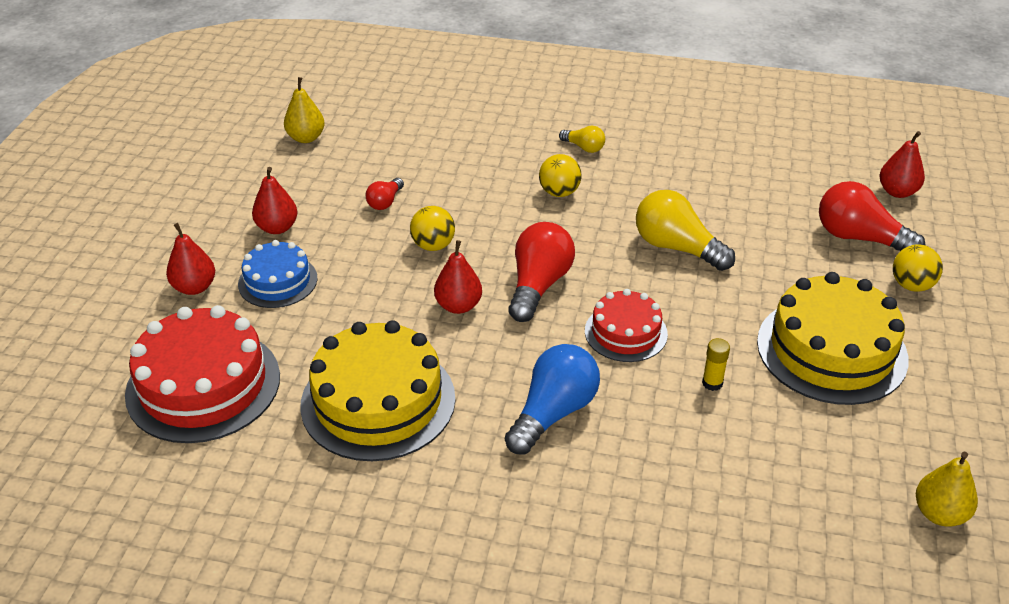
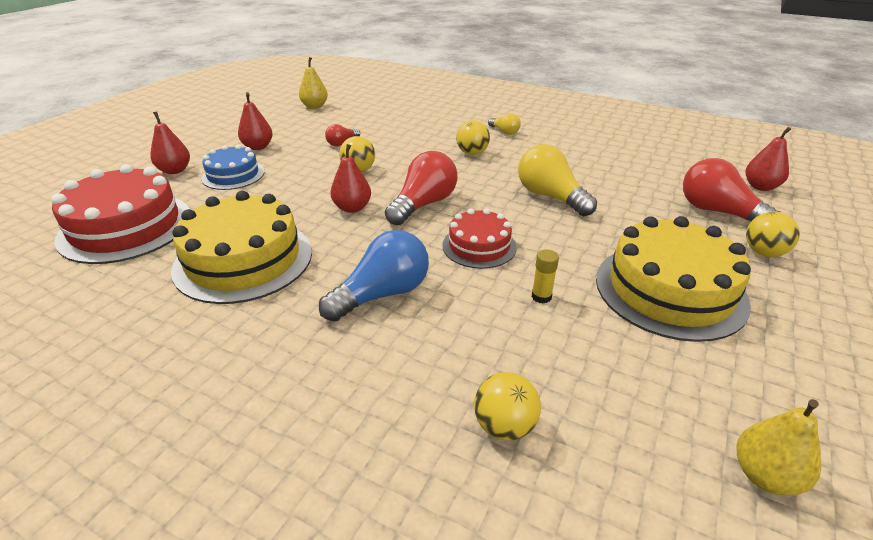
camera: 15 degrees right, 5 degrees down
none -> yellow ball [474,372,541,441]

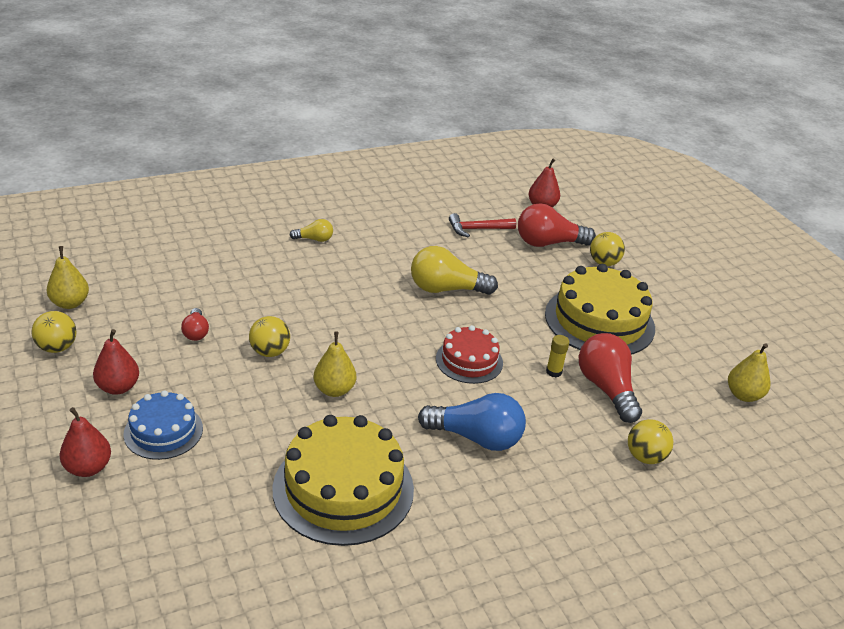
camera: 55 degrees left, 0 degrees up
red cake [51,164,190,264] -> none
blue light bulb [319,230,429,322] -> blue light bulb turned 105 degrees clockwise [418,393,526,451]
red pear [330,144,371,213] -> yellow pear [314,332,356,397]
red light bulb [385,151,457,225] -> red light bulb moved to [579,333,642,423]
yellow ball [456,120,490,155] -> yellow ball moved to [31,311,77,353]
none -> red hammer [449,213,516,238]

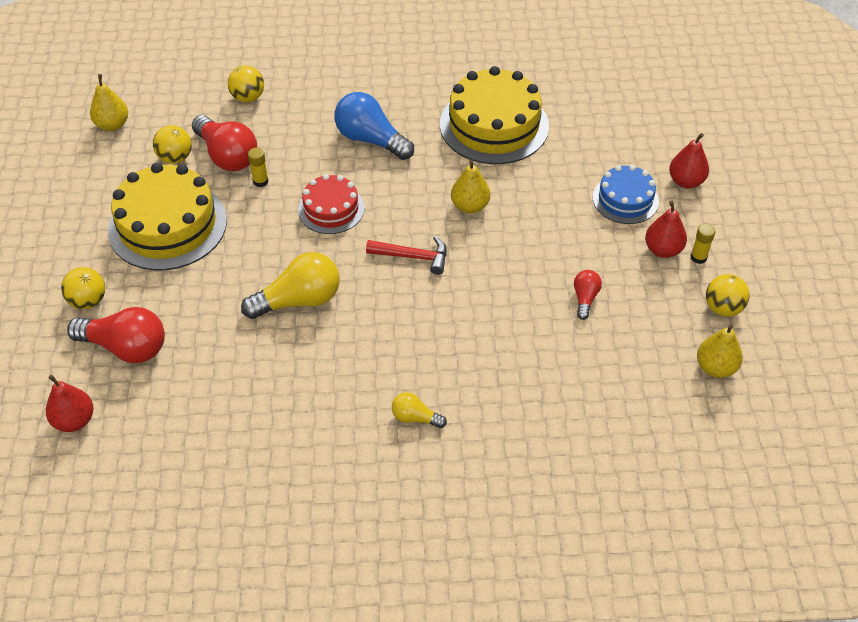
camera: 155 degrees left, 15 degrees up
yellow ball [249,316,290,357] -> yellow ball moved to [153,125,192,164]
yellow light bulb [411,246,498,295] -> yellow light bulb turned 45 degrees counterclockwise [241,252,340,319]
red hammer [449,213,516,238] -> red hammer moved to [366,236,447,275]
red light bulb [579,333,642,423] -> red light bulb turned 45 degrees counterclockwise [192,115,257,171]
none -> yellow glue stick [691,224,715,264]

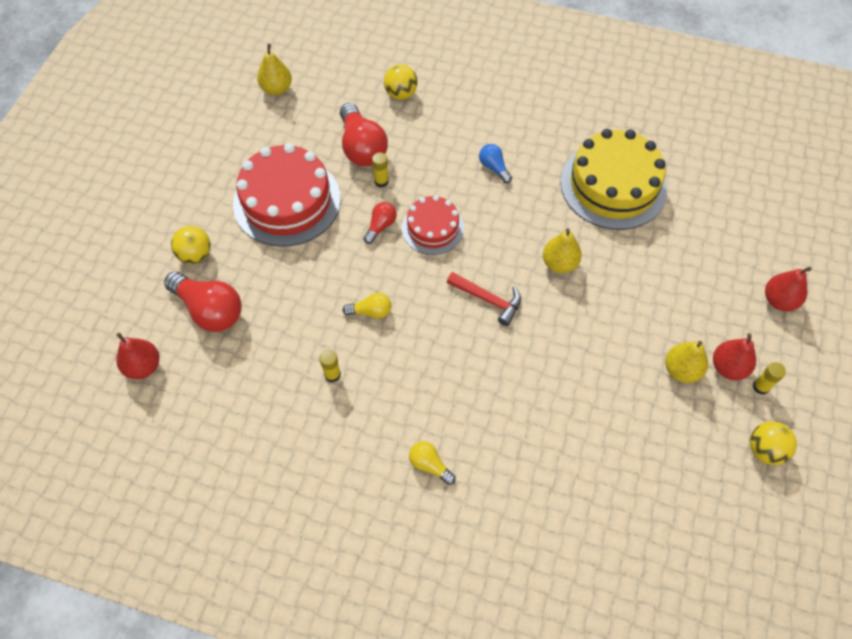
camera: 20 degrees right, 10 degrees up
yellow cake [108,163,227,270] -> red cake [233,143,341,247]
yellow ball [153,125,192,164] -> none
yellow light bulb [241,252,340,319] -> yellow light bulb [342,293,391,319], size x0.52
blue light bulb [334,92,414,160] -> blue light bulb [479,144,512,183], size x0.52
red light bulb [574,270,602,320] -> red light bulb moved to [363,202,397,244]
blue cake [593,165,659,224] -> none
yellow pear [697,324,743,378] -> yellow pear moved to [665,341,708,383]
none -> yellow glue stick [320,350,341,382]

